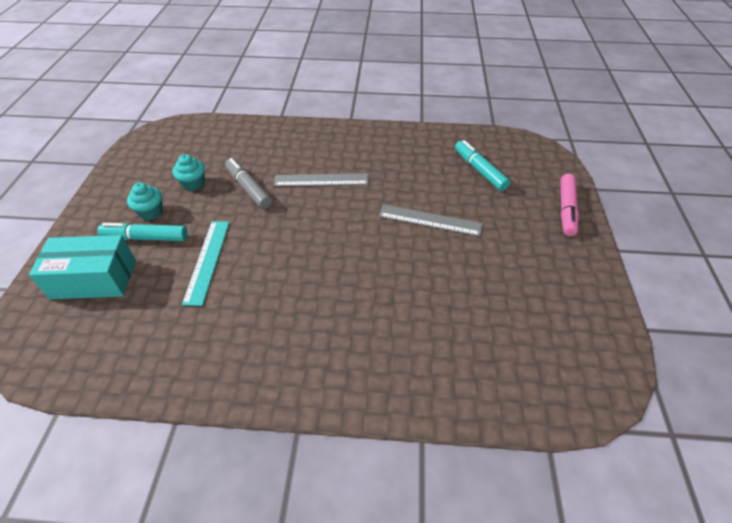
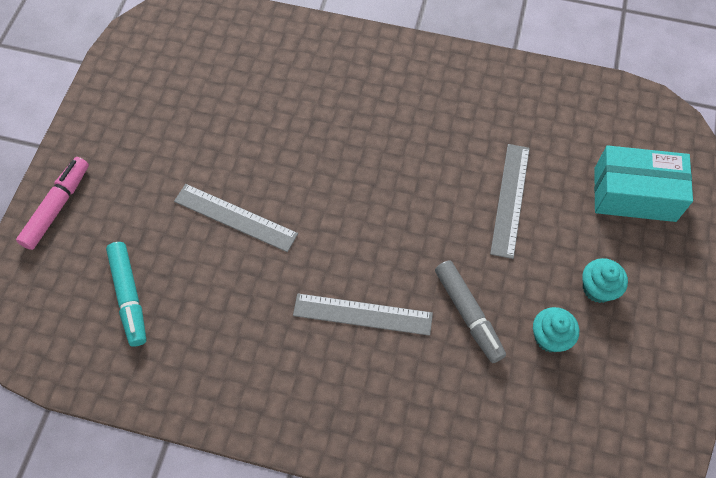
camera: 170 degrees left, 15 degrees up
turquoise marker [97,223,188,241] -> none
turquoise ruler [182,221,230,306] -> grey ruler [490,144,530,259]

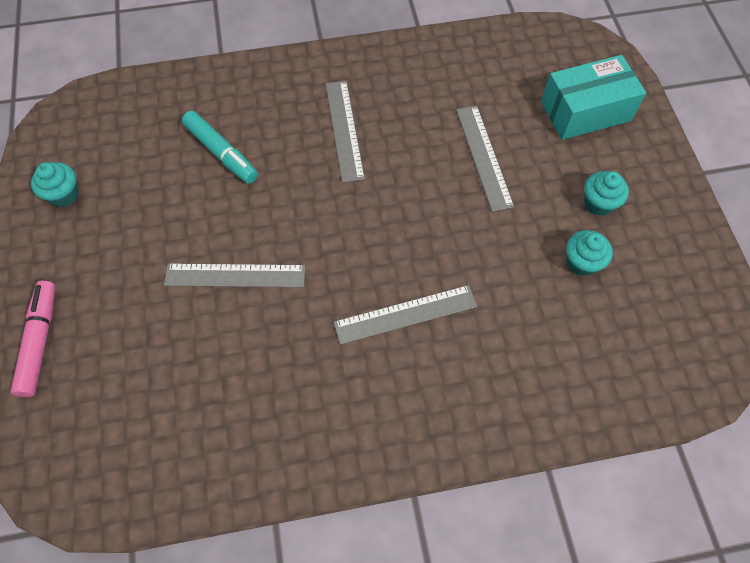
camera: 25 degrees left, 0 degrees up
turquoise marker [106,242,146,347] -> turquoise marker moved to [182,111,258,184]
grey marker [435,260,506,363] -> none
none -> turquoise cupcake [31,162,79,207]
none -> grey ruler [326,81,365,183]

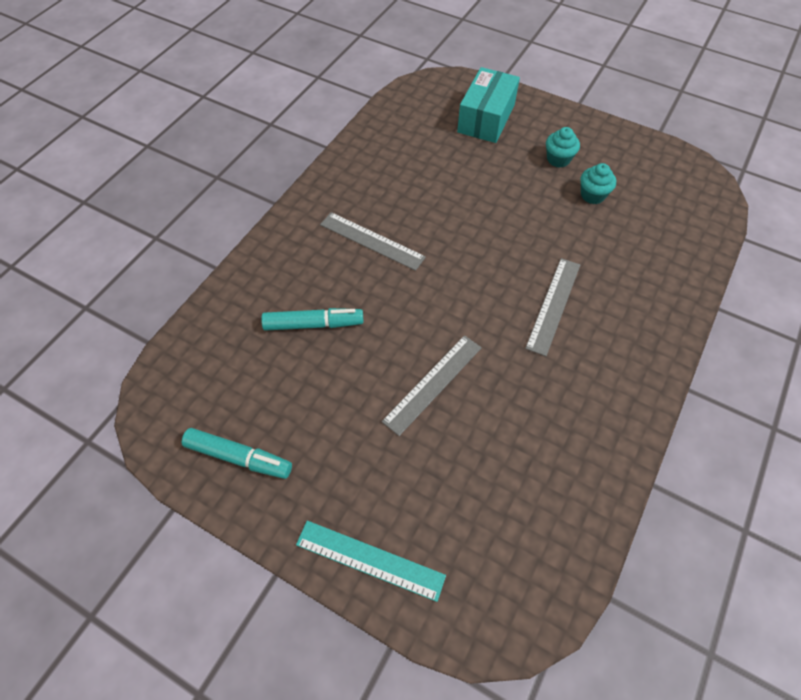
camera: 50 degrees left, 5 degrees down
pink marker [11,280,55,397] -> turquoise ruler [296,521,446,602]
turquoise cupcake [31,162,79,207] -> turquoise marker [182,428,292,479]
grey ruler [456,106,514,212] -> none

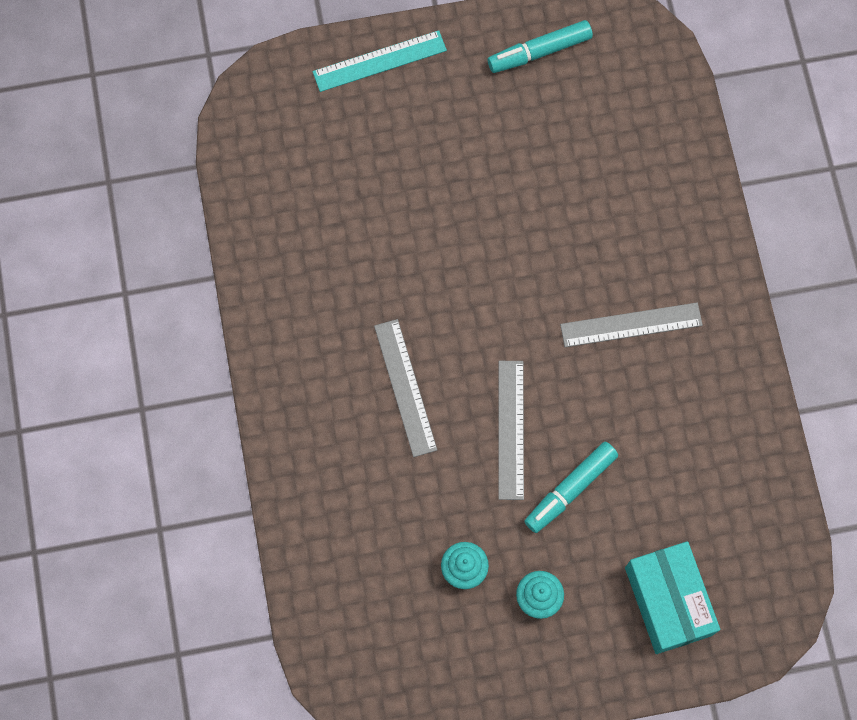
camera: 140 degrees right, 15 degrees up
turquoise marker [261,308,363,331] -> turquoise marker moved to [524,442,618,533]
grey ruler [382,335,482,436] -> grey ruler moved to [498,361,524,500]

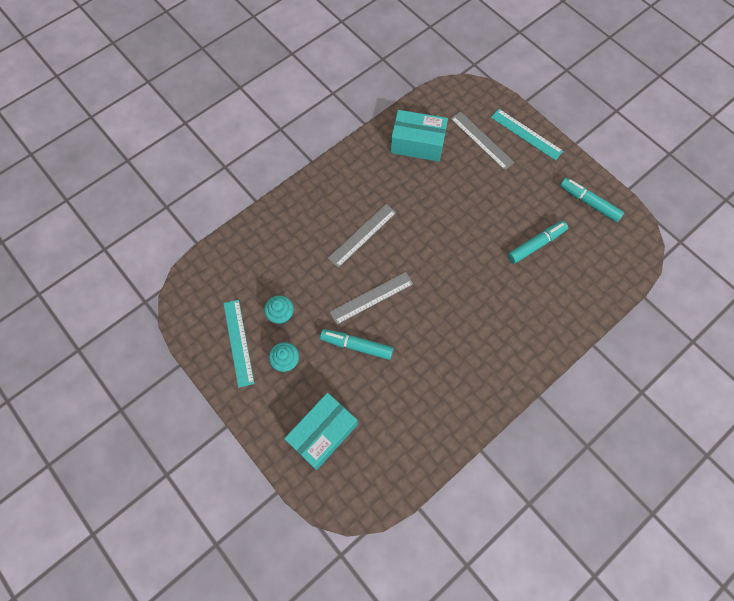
camera: 60 degrees right, 5 degrees down
grey ruler [560,302,703,347] -> grey ruler moved to [450,111,515,170]
none -> turquoise ruler [223,299,255,388]
none -> turquoise box [391,110,448,162]
none -> turquoise marker [508,221,568,264]

